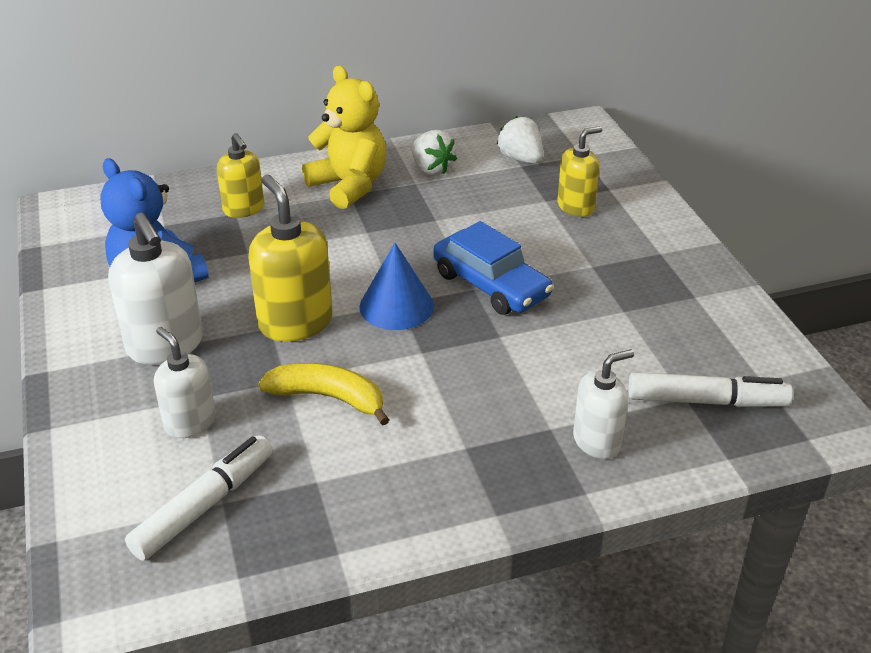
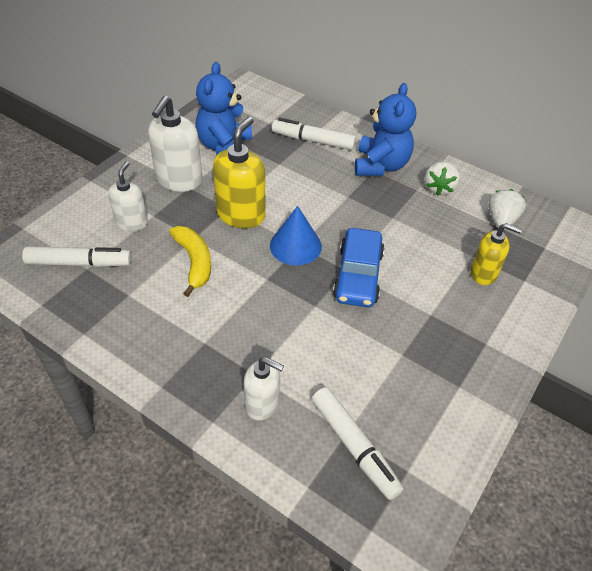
camera: 50 degrees right, 10 degrees up
yellow soap dispenser [217,133,264,218] -> white marker [272,118,356,150]
yellow teddy bear [302,66,386,209] -> blue teddy bear [355,83,416,176]

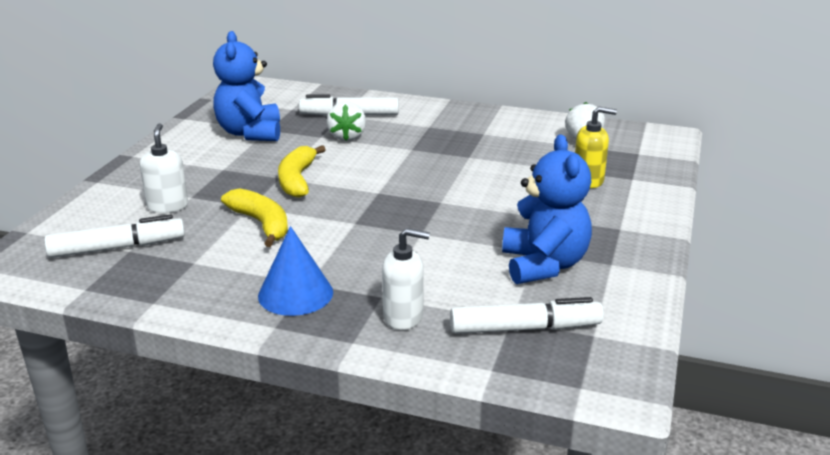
camera: 15 degrees left, 20 degrees down
white soap dispenser [148,96,203,192] -> none
yellow soap dispenser [213,117,266,228] -> yellow banana [278,145,326,198]
blue cone [270,206,322,265] -> blue cone moved to [258,226,333,316]
white marker [312,387,403,500] -> white marker turned 45 degrees counterclockwise [450,297,604,334]
blue car [333,228,384,307] -> none
blue teddy bear [355,83,416,176] -> blue teddy bear moved to [502,134,592,284]
white strawberry [425,161,460,196] -> white strawberry moved to [326,101,366,141]

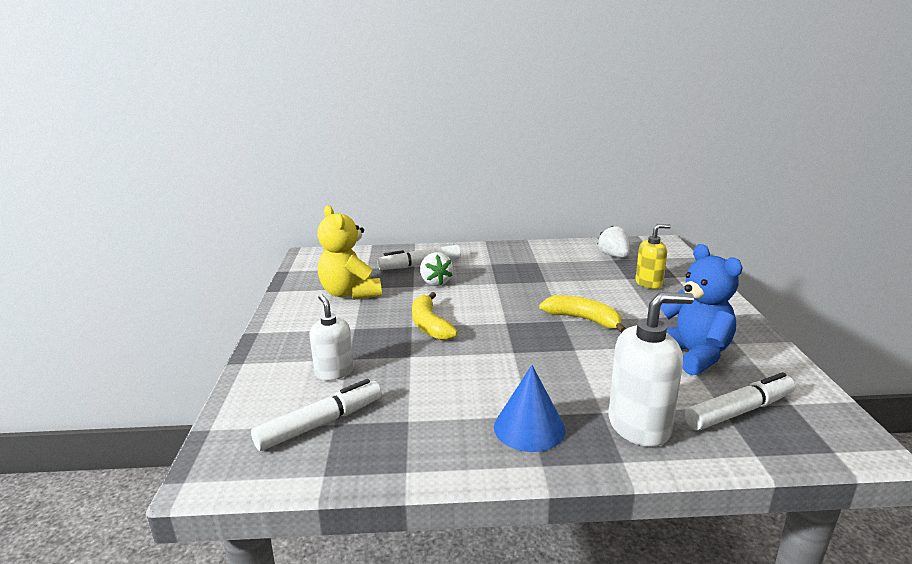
camera: 20 degrees left, 5 degrees down
blue teddy bear [213,31,280,141] -> yellow teddy bear [317,205,382,300]
yellow banana [221,188,288,247] -> yellow banana moved to [539,295,626,333]
white soap dispenser [382,228,430,330] -> white soap dispenser [608,292,694,447], size x1.57

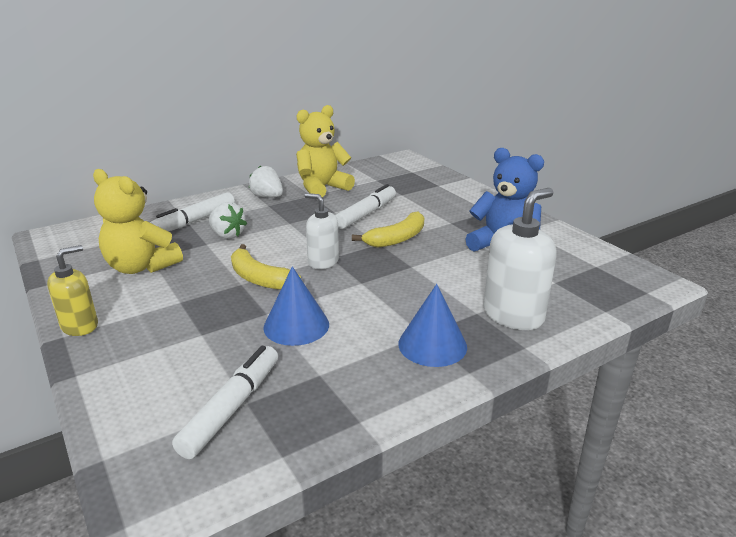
camera: 30 degrees left, 5 degrees up
white soap dispenser [309,294,354,380] -> white soap dispenser moved to [305,193,339,269]
yellow banana [539,295,626,333] -> yellow banana turned 135 degrees clockwise [352,212,424,248]
white strawberry [597,225,629,257] -> white strawberry moved to [249,166,283,197]
yellow soap dispenser [635,224,671,289] -> yellow soap dispenser moved to [47,245,98,336]
white marker [685,372,795,430] -> white marker moved to [335,184,396,229]
none -> blue cone [263,266,329,346]
none -> yellow teddy bear [296,105,355,197]

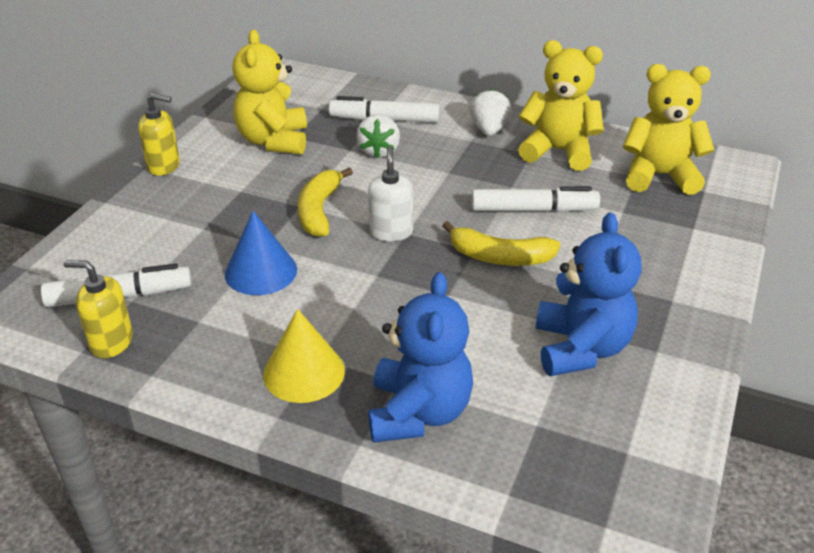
camera: 55 degrees right, 10 degrees up
blue cone [398,284,467,367] -> yellow cone [263,309,345,403]
white soap dispenser [483,188,557,330] -> blue teddy bear [368,272,473,443]
none -> yellow soap dispenser [63,260,133,358]
none -> yellow teddy bear [623,64,714,195]

